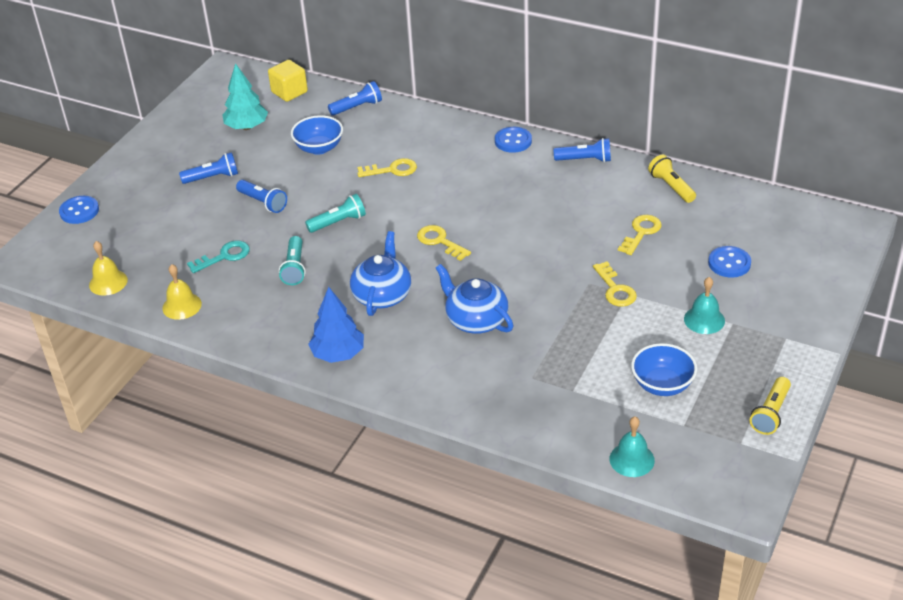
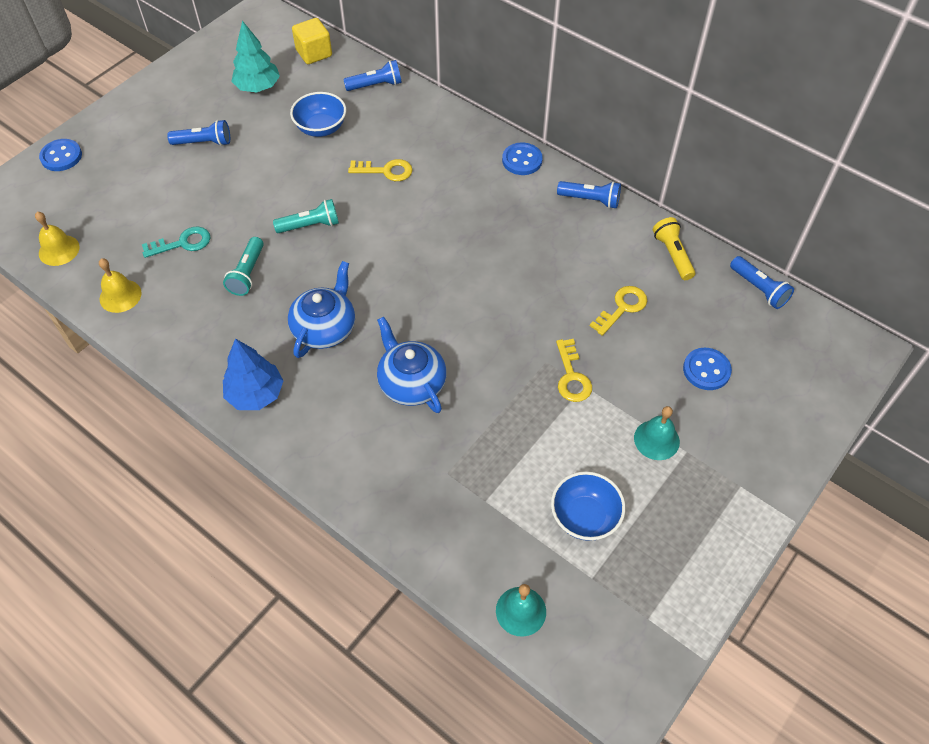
camera: 10 degrees right, 15 degrees up
blue flashlight [236,180,287,213] -> blue flashlight moved to [730,256,794,309]
yellow key [417,225,471,261] -> none
yellow flashlight [750,377,791,435] -> none

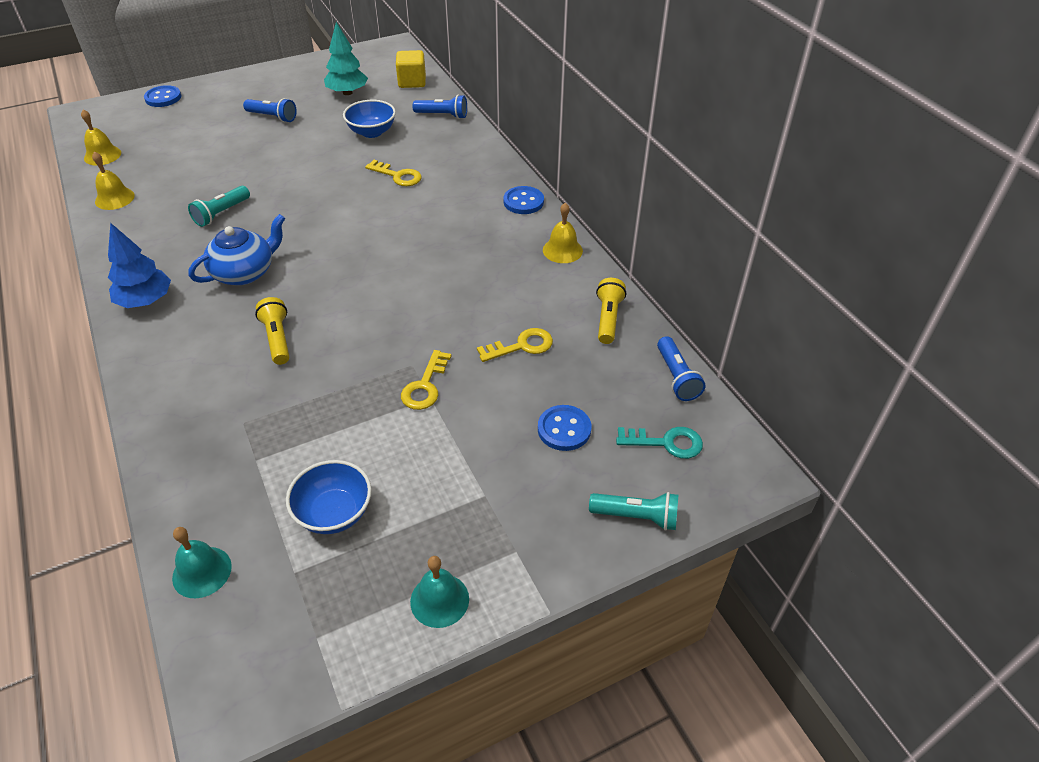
camera: 25 degrees right, 10 degrees down
turquoise key [142,227,210,258] -> turquoise key moved to [616,427,703,459]
turquoise flashlight [273,199,339,233] -> turquoise flashlight moved to [589,492,678,531]
blue teapot [377,317,447,413] -> yellow flashlight [255,297,289,365]
blue flashlight [557,181,621,209] -> yellow bell [543,203,583,263]
turquoise bell [634,406,680,460] -> turquoise bell moved to [410,556,469,628]

